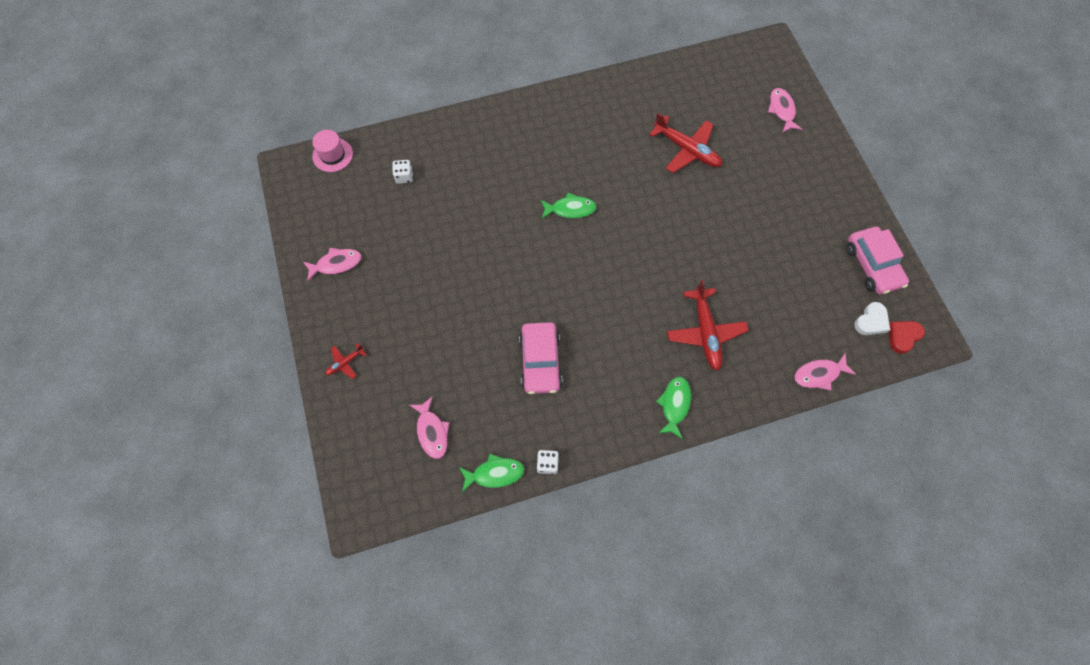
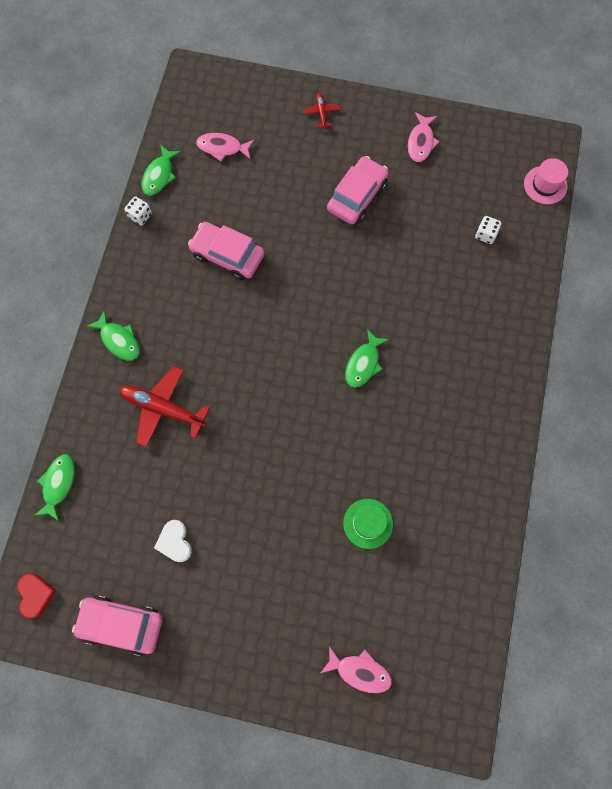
camera: 120 degrees right, 5 degrees up
red plane [649,113,722,173] -> green hat [343,499,393,549]
pink fish [794,353,856,390] -> green fish [34,454,75,521]
white heart [854,302,890,335] -> white heart moved to [154,520,192,562]
none -> pink car [327,156,389,224]

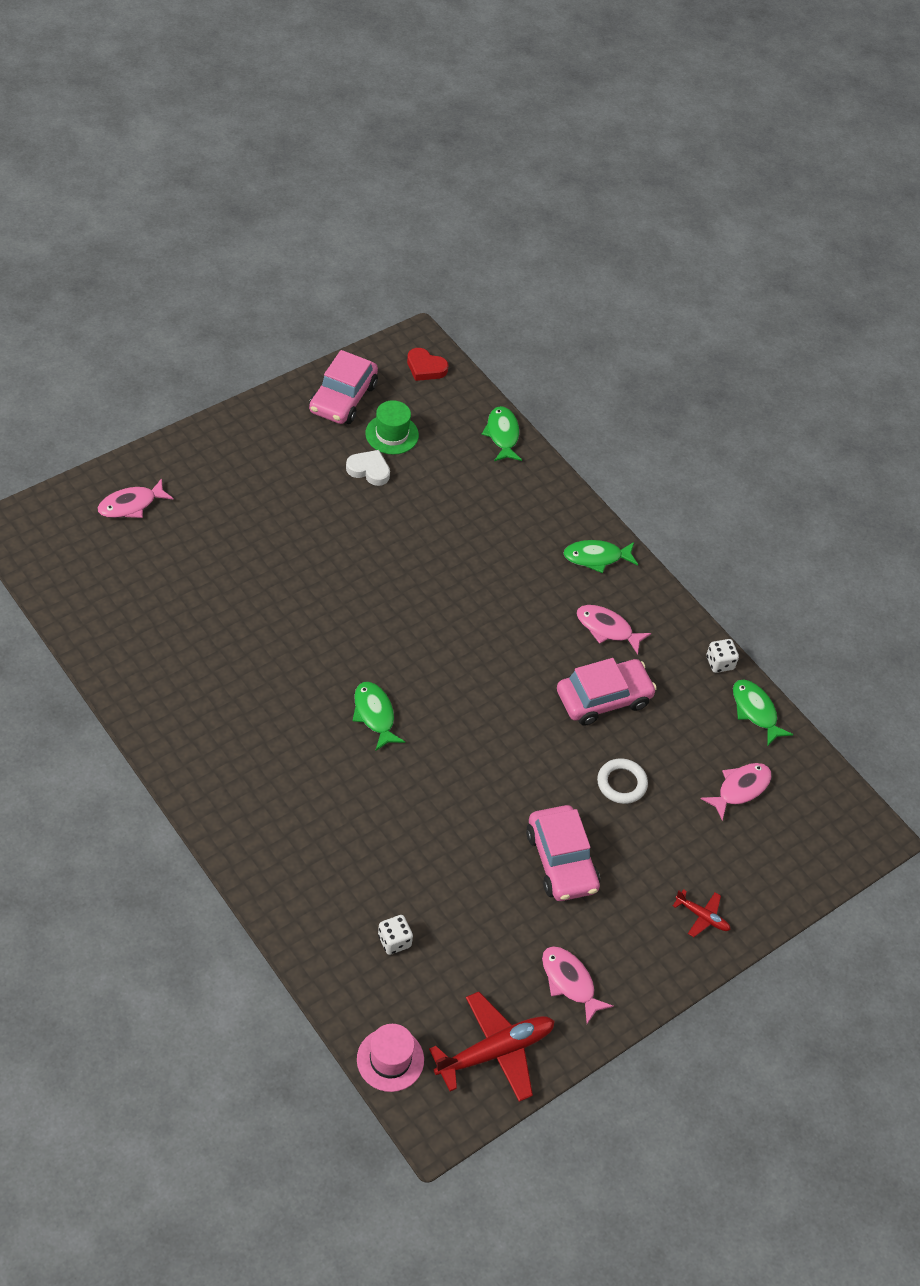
camera: 125 degrees right, 20 degrees down
green fish [34,454,75,521] -> green fish turned 150 degrees counterclockwise [482,406,522,461]
pink car [72,595,162,656] -> pink car turned 150 degrees clockwise [309,350,378,424]
red plane [119,366,210,447] -> red plane moved to [429,992,555,1102]
green hat [343,499,393,549] -> green hat moved to [365,400,419,455]
none -> pink fish [576,605,651,655]
none -> white ring [597,758,648,804]

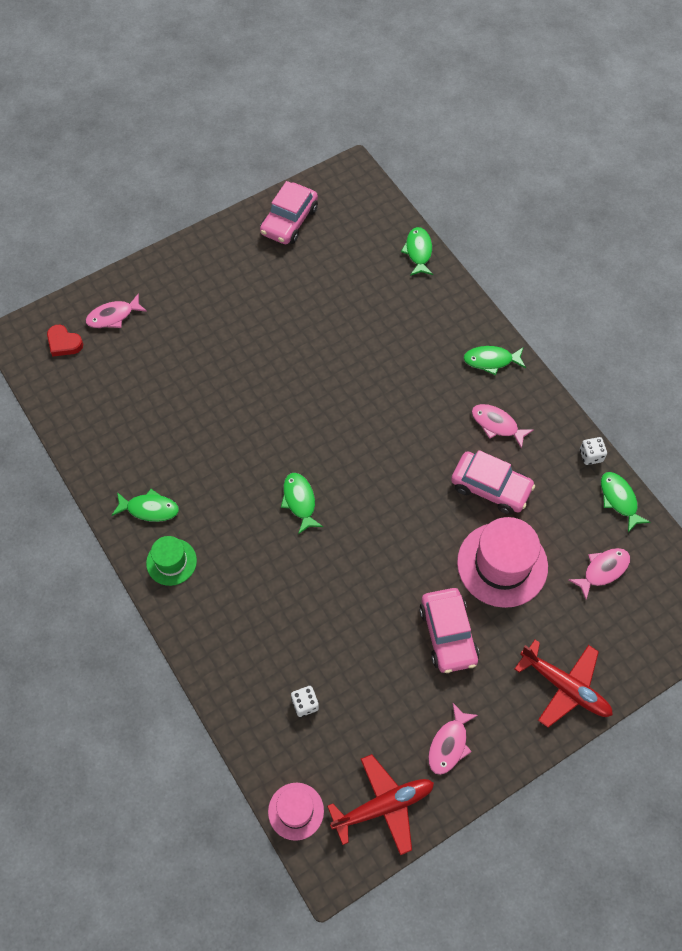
camera: 10 degrees right, 10 degrees up
white heart [346,450,390,486] -> none
green hat [365,400,419,455] -> green hat moved to [146,536,197,586]
red heart [407,348,448,381] -> red heart moved to [47,325,83,357]
pink fish [542,946,614,1024] -> pink fish turned 120 degrees counterclockwise [428,702,478,775]
pink car [557,658,657,726] -> pink car turned 45 degrees clockwise [451,450,535,515]
white ring [597,758,648,804] -> pink hat [457,517,548,608]
red plane [673,889,731,937] -> red plane [515,640,613,727], size x2.01
none -> green fish [111,489,179,522]

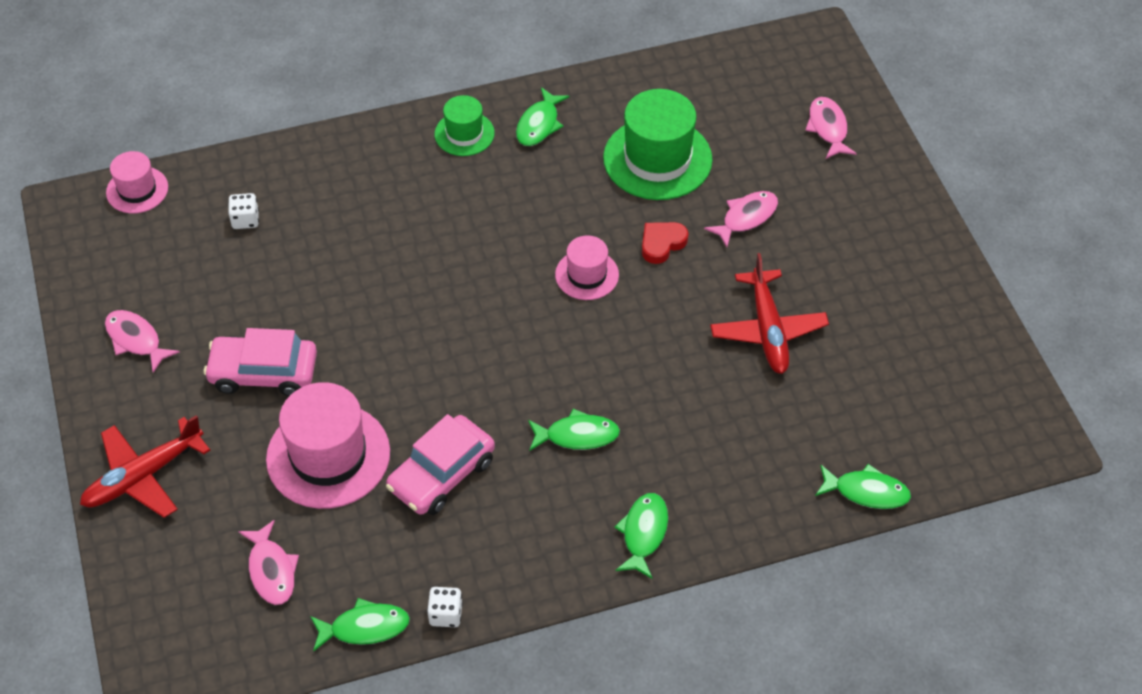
camera: 105 degrees right, 10 degrees down
red heart [47,325,83,357] -> red heart moved to [642,222,689,264]
pink car [260,181,318,244] -> none
green fish [281,473,323,534] -> green fish moved to [528,409,620,451]
red plane [327,754,434,855] -> red plane moved to [710,253,829,374]
pink fish [472,404,533,449] -> pink fish moved to [704,191,778,247]
none -> pink hat [555,235,619,300]
none -> green hat [603,89,713,200]

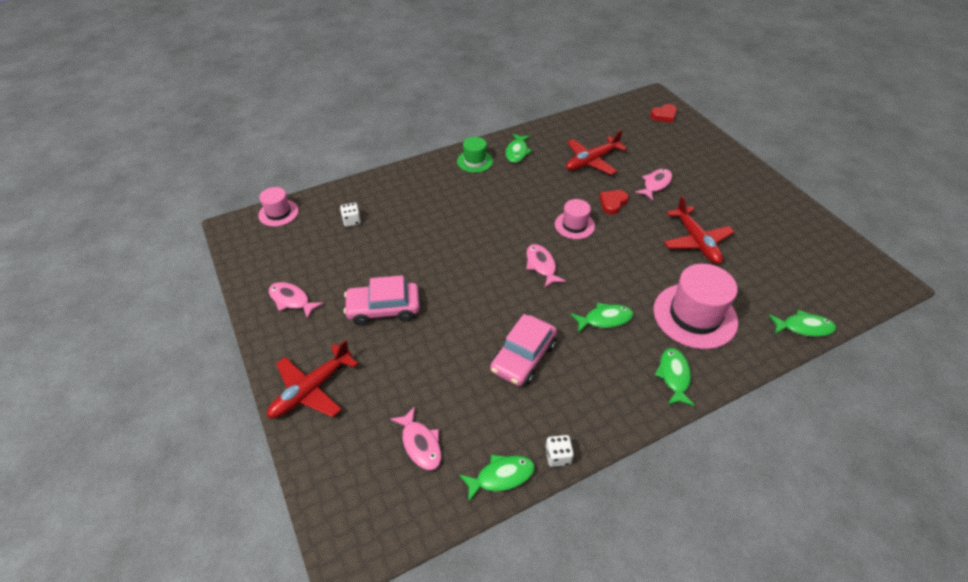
camera: 10 degrees left, 5 degrees down
pink hat [266,382,390,509] -> pink hat moved to [653,264,738,349]
green hat [603,89,713,200] -> red plane [566,130,627,175]
pink fish [805,97,857,159] -> pink fish moved to [526,244,566,287]
none -> red heart [650,104,677,123]

